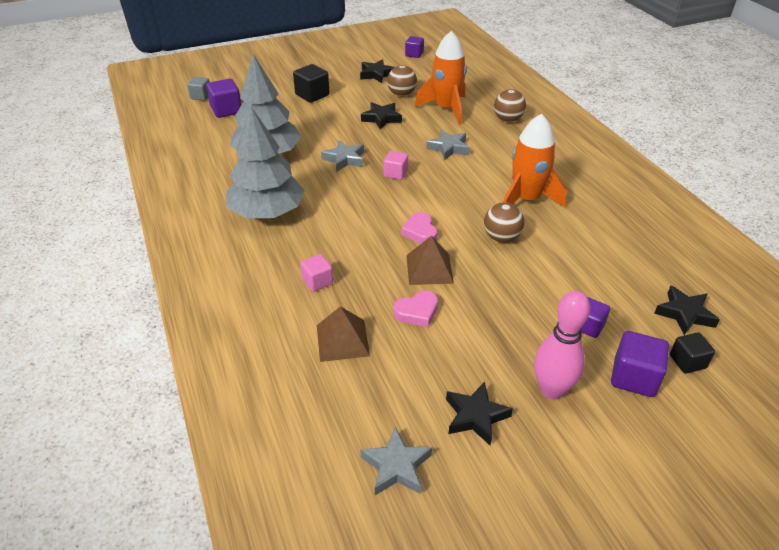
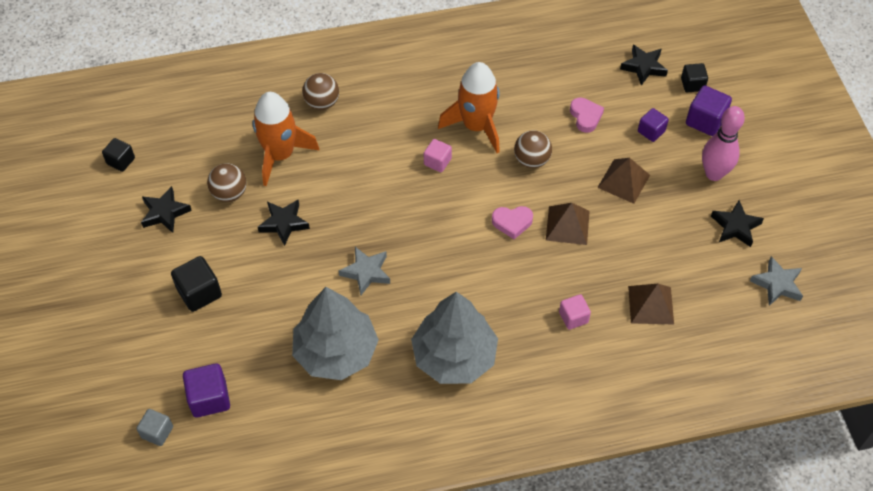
camera: 80 degrees left, 15 degrees up
pink cube [384,151,408,180] -> pink cube moved to [424,139,452,172]
pink heart [393,291,438,327] -> pink heart moved to [570,98,604,133]
purple cube [405,36,424,58] -> black cube [102,138,135,172]
grey star [426,130,470,160] -> none
none -> brown pyramid [597,158,650,204]

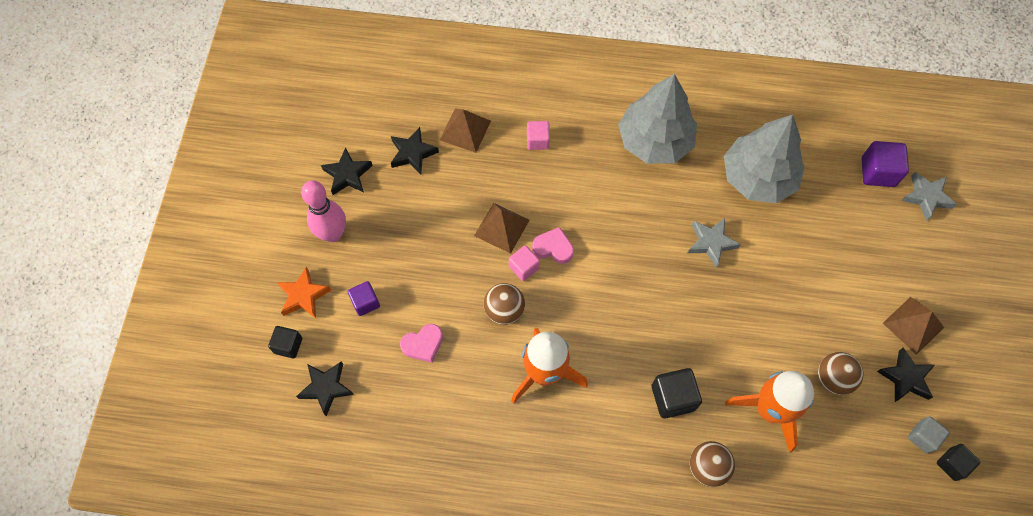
camera: 160 degrees left, 10 degrees up
grey cube [136,409,173,446] -> grey cube moved to [908,416,950,454]
black cube [171,256,222,312] -> black cube moved to [652,368,702,418]
black star [258,200,310,246] -> black star moved to [391,127,439,174]
pink cube [424,139,452,172] -> pink cube moved to [509,245,540,281]
pink heart [570,98,604,133] -> pink heart turned 120 degrees counterclockwise [400,324,443,363]
brown pyramid [597,158,650,204] -> brown pyramid moved to [883,297,944,355]
purple cube [686,85,732,136] -> orange star [277,267,331,318]
grey star [750,256,803,306] -> grey star moved to [901,172,957,221]

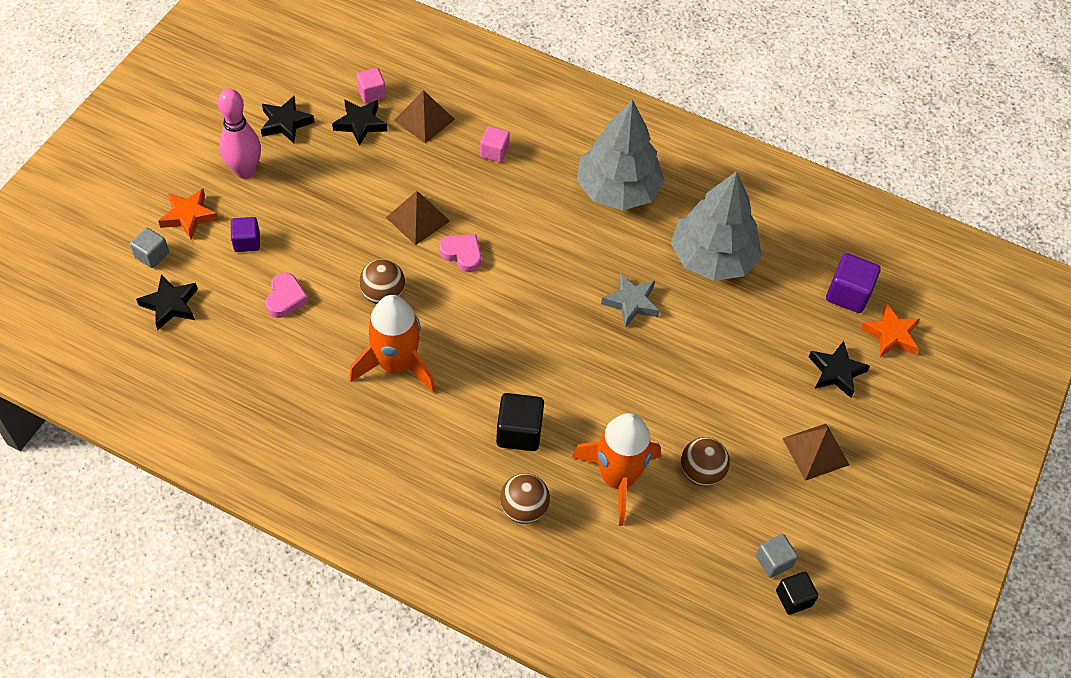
camera: 15 degrees right, 10 degrees down
black cube [268,326,302,358] -> grey cube [130,228,169,268]
pink heart [400,324,443,363] -> pink heart turned 75 degrees counterclockwise [266,273,309,318]
pink cube [509,245,540,281] -> pink cube moved to [356,68,386,103]
black star [877,348,935,402] -> black star moved to [809,341,870,398]
grey star [901,172,957,221] -> orange star [861,303,920,357]

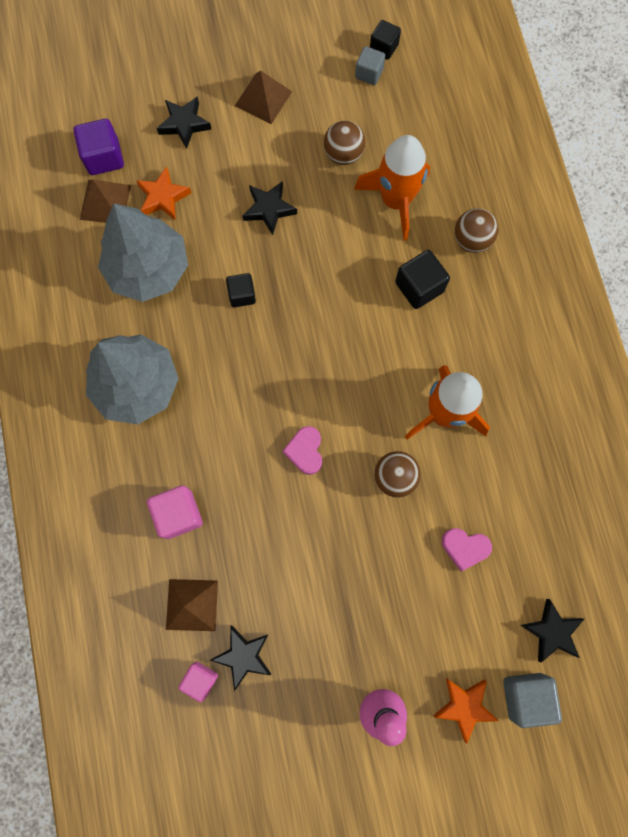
camera: 125 degrees left, 20 degrees up
grey cube [130,228,169,268] -> grey cube [503,673,562,728], size x1.53
purple cube [231,217,260,252] -> none
black star [261,96,315,143] -> black star moved to [242,181,297,235]
pink heart [266,273,309,318] -> pink heart turned 135 degrees counterclockwise [442,528,492,571]
brown pyramid [386,191,450,245] -> brown pyramid moved to [80,179,131,223]
pink cube [480,126,510,163] -> pink cube [147,485,203,539], size x1.53
grey star [601,273,660,328] -> black cube [226,273,256,307]
orange star [861,303,920,357] -> orange star moved to [136,166,191,220]

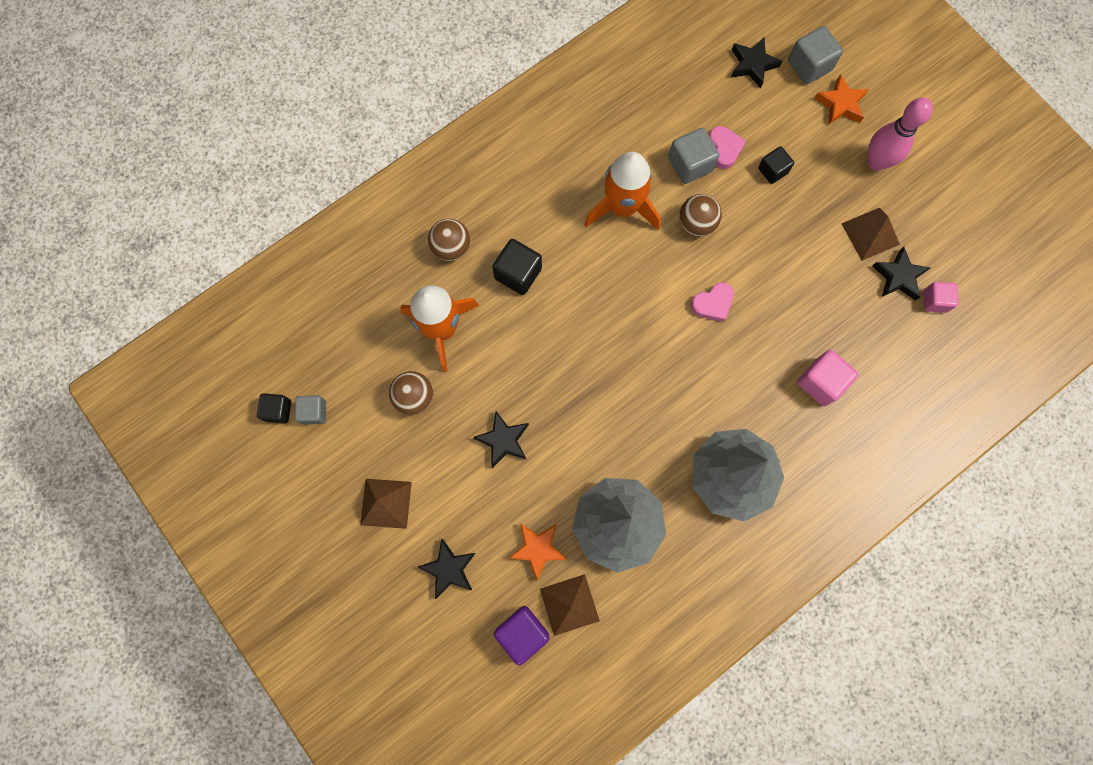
camera: 115 degrees left, 0 degrees up
brown pyramid [166,579,218,631] -> brown pyramid moved to [841,208,900,261]
black cube [226,273,256,307] -> black cube moved to [758,146,794,184]
none -> grey cube [668,128,720,184]

